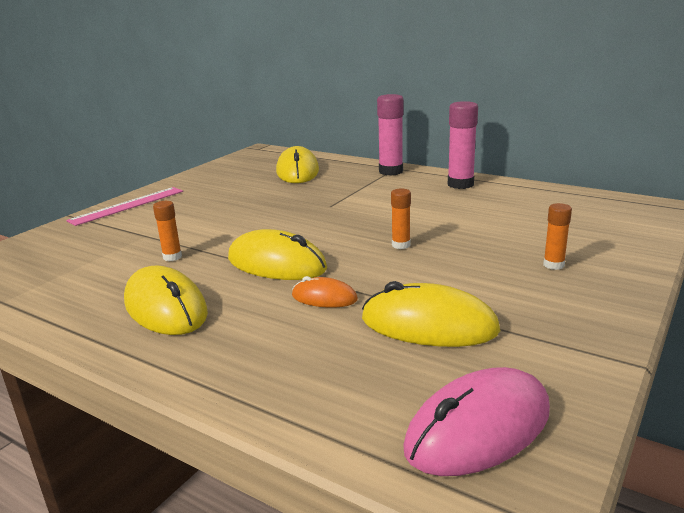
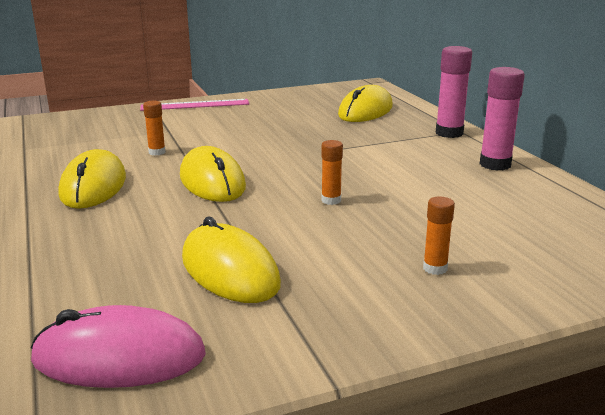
camera: 35 degrees right, 0 degrees up
orange mouse [292,276,358,308] -> none

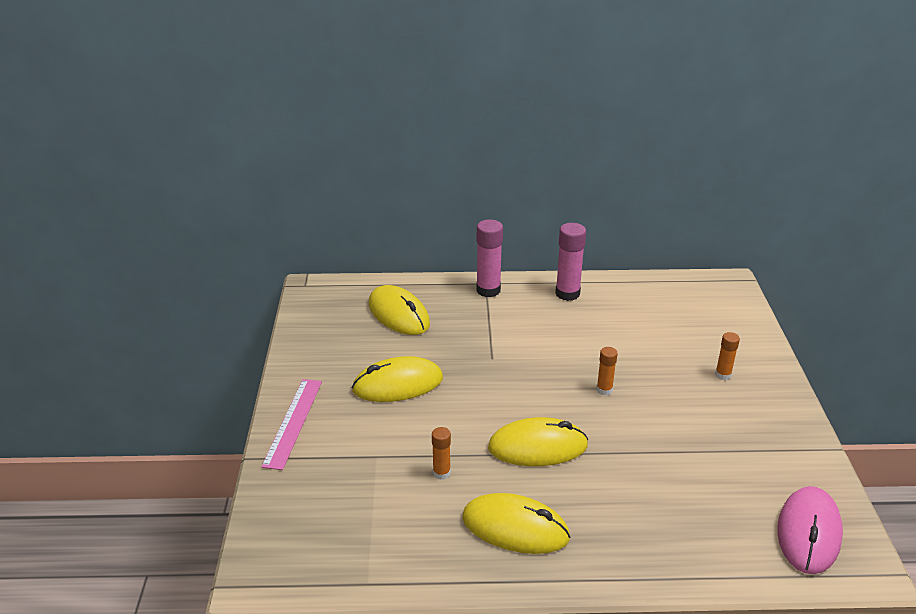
camera: 70 degrees left, 10 degrees up
yellow mouse [182,217,281,303] -> yellow mouse moved to [352,356,443,402]

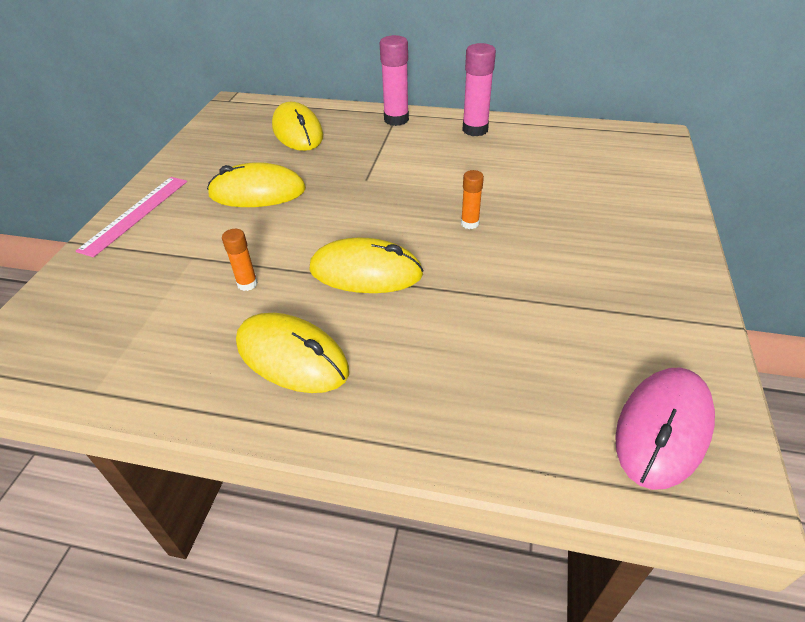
camera: 15 degrees right, 10 degrees up
orange glue stick [715,332,740,380] -> none

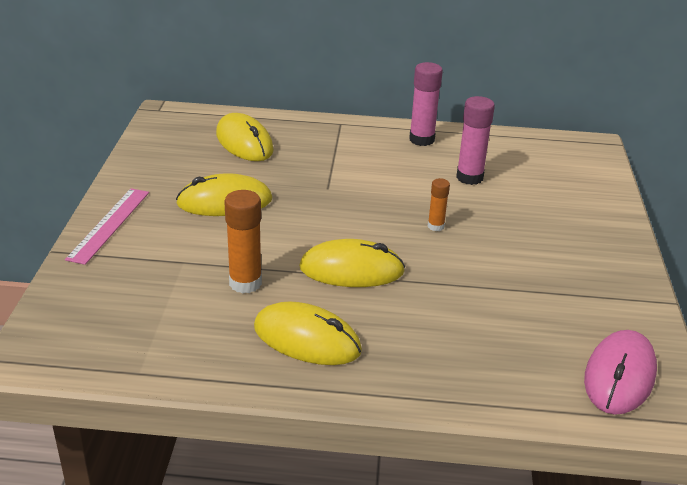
camera: 10 degrees left, 10 degrees down
orange glue stick [222,229,258,291] -> orange glue stick [224,190,262,293], size x1.76
pink glue stick [380,35,409,126] -> pink glue stick moved to [456,96,495,185]

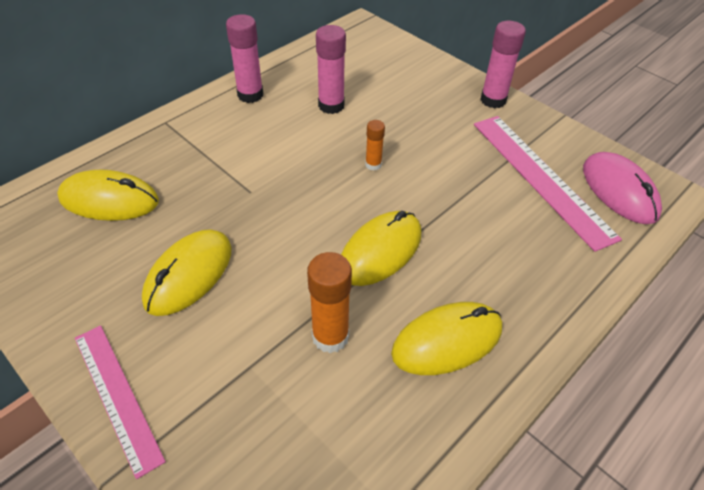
camera: 50 degrees left, 15 degrees up
none -> pink ruler [474,116,622,252]
none -> pink glue stick [480,21,526,108]

